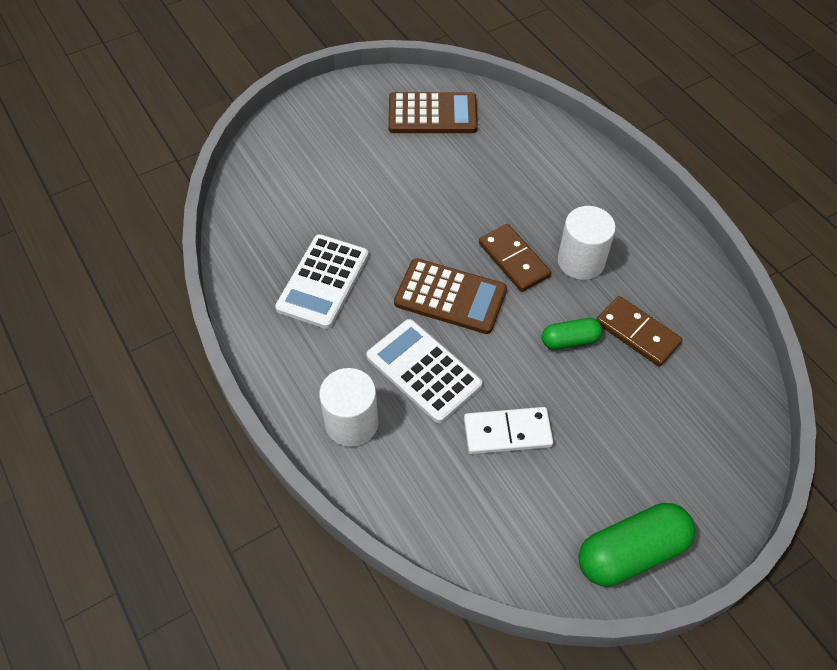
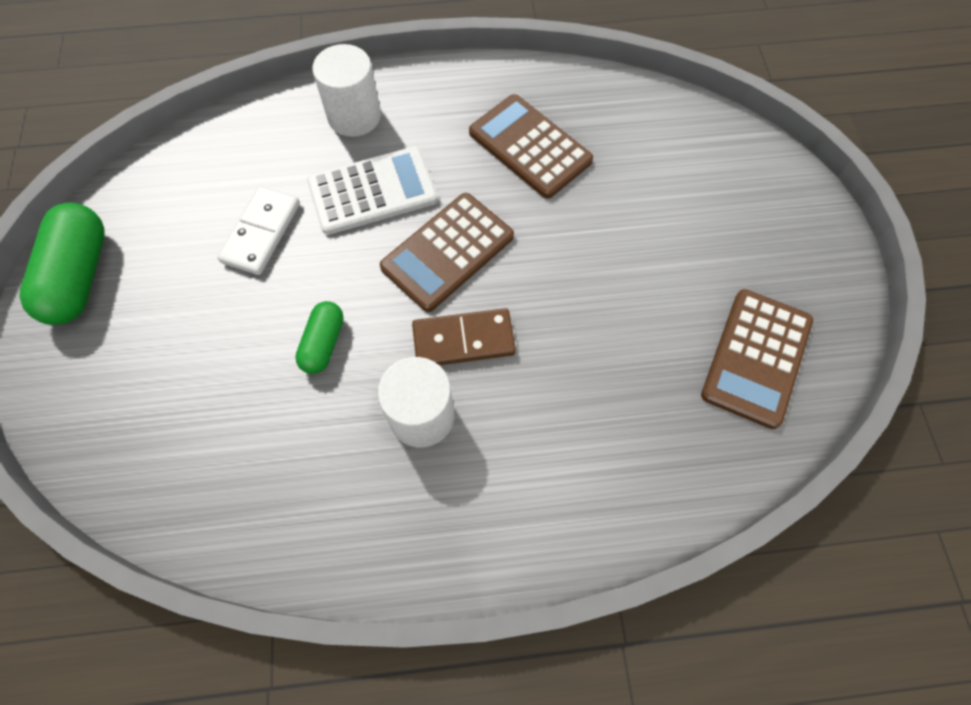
camera: 115 degrees right, 10 degrees up
white calculator [275,234,369,329] -> brown calculator [469,94,593,199]
brown domino [596,296,683,367] -> none

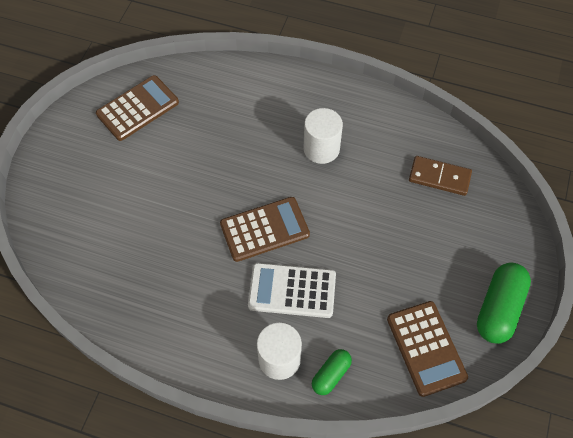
camera: 155 degrees left, 5 degrees down
white domino [217,186,300,275] -> none
green capsule [295,301,344,374] -> green capsule moved to [312,349,352,395]
brown domino [412,308,516,365] -> brown domino moved to [409,156,472,196]
brown calculator [469,94,593,199] -> brown calculator moved to [387,301,468,397]

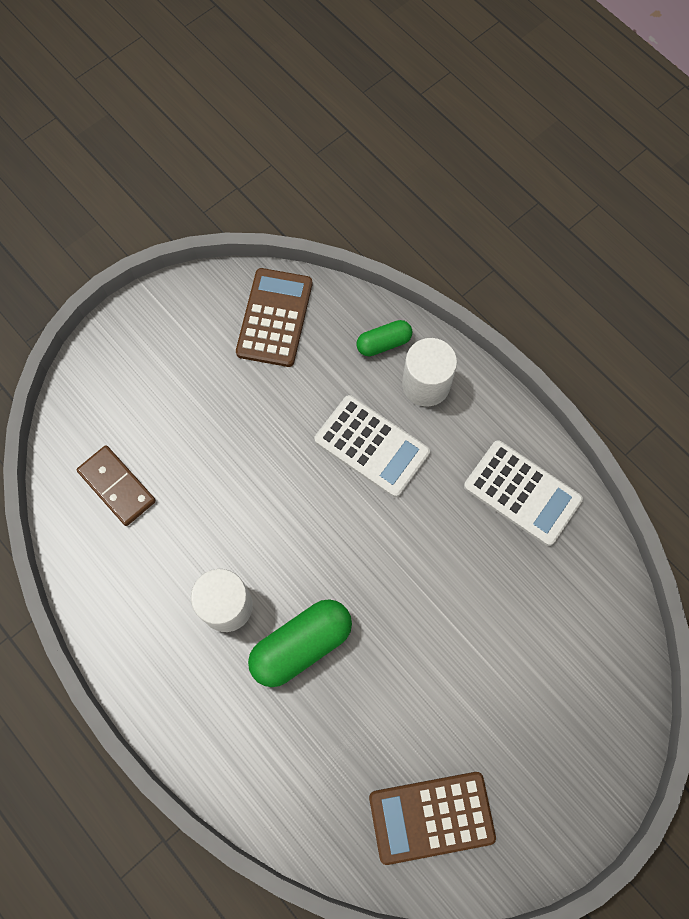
camera: 150 degrees left, 10 degrees up
brown calculator [220,197,310,262] -> none
green capsule [477,263,531,344] -> green capsule moved to [248,599,352,687]
none -> white calculator [464,440,583,546]

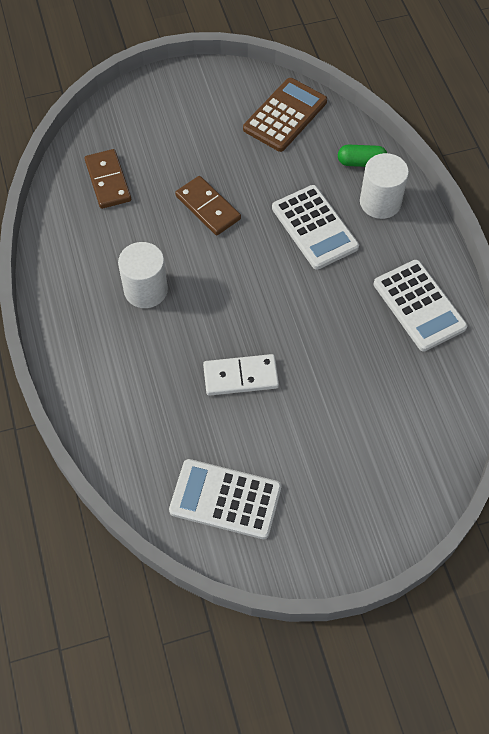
camera: 25 degrees right, 10 degrees down
green capsule [248,599,352,687] -> none
brown calculator [369,772,496,865] -> white calculator [169,459,282,539]
none -> brown domino [175,176,241,235]
none -> white domino [203,354,279,396]

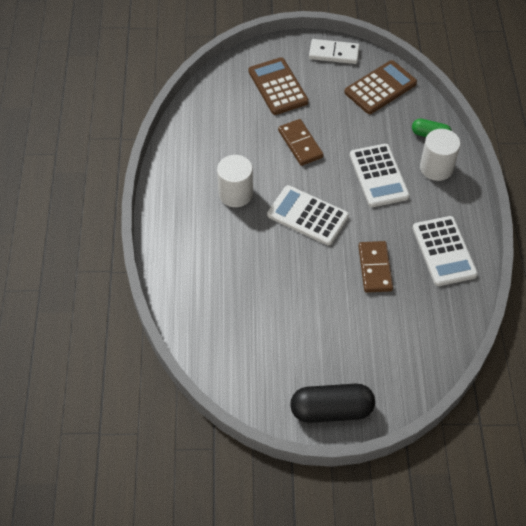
camera: 15 degrees right, 5 degrees down
brown domino [85,149,131,209] -> brown domino moved to [358,241,393,293]
white calculator [169,459,282,539] -> white calculator moved to [267,185,349,245]
white domino [203,354,279,396] -> white domino moved to [309,39,360,64]
none -> brown calculator [248,57,309,115]
none -> black capsule [290,384,375,423]

